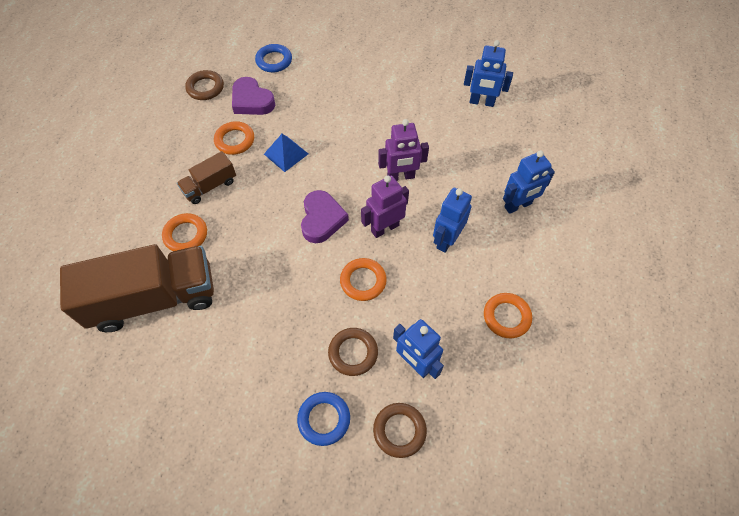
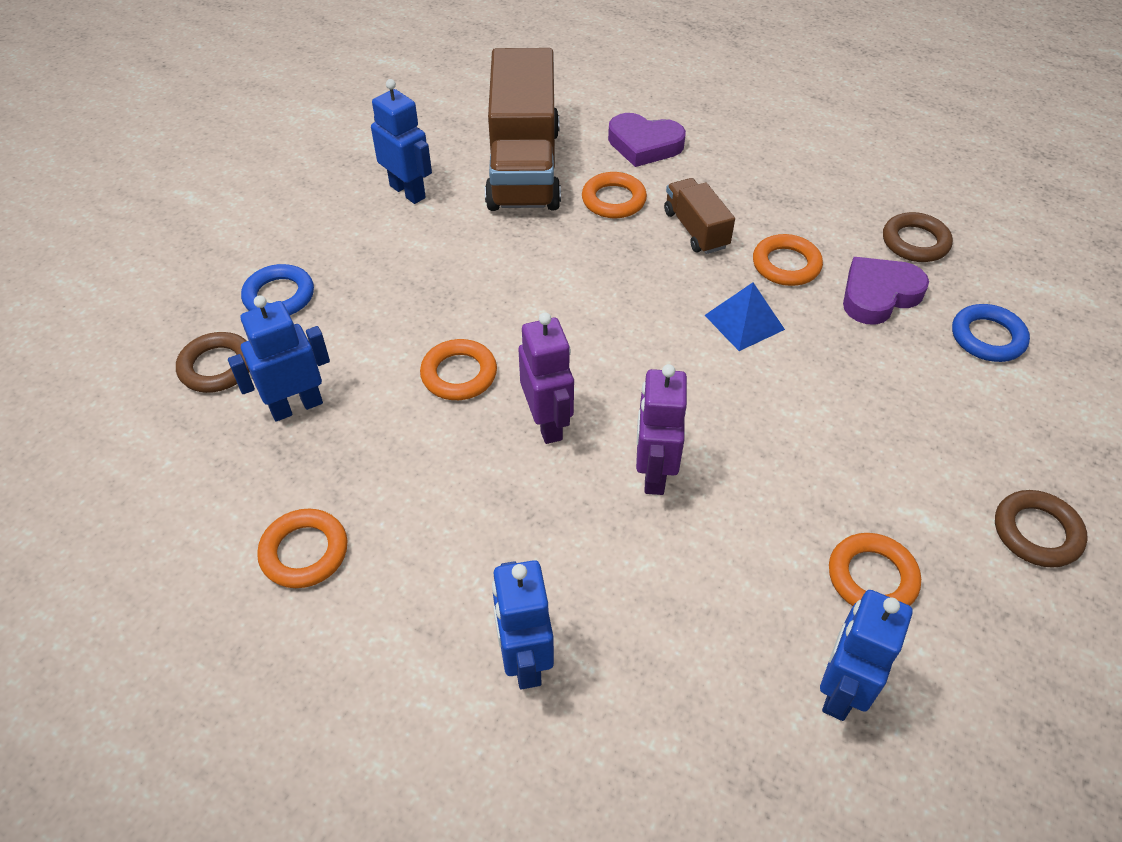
camera: 105 degrees right, 10 degrees down
purple heart [301,190,349,243] -> purple heart moved to [608,113,686,167]
brown ring [328,328,378,376] -> brown ring moved to [995,490,1088,568]
blue robot [433,188,472,253] -> blue robot moved to [371,79,432,204]
none -> orange ring [829,533,921,606]

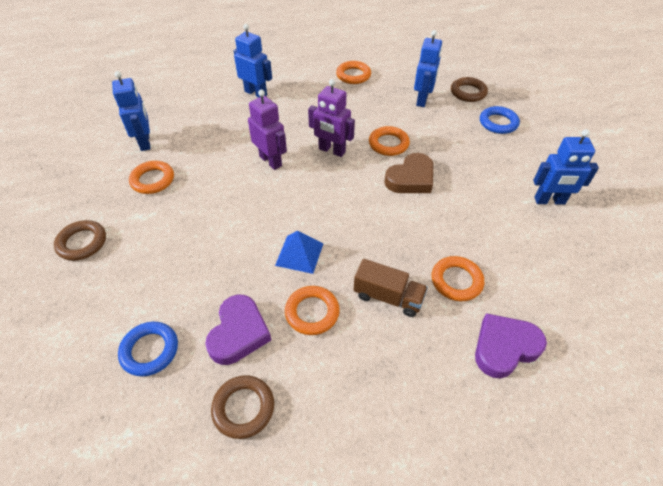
camera: 135 degrees right, 0 degrees up
brown truck [485,48,561,211] -> none
none -> brown heart [384,153,433,193]

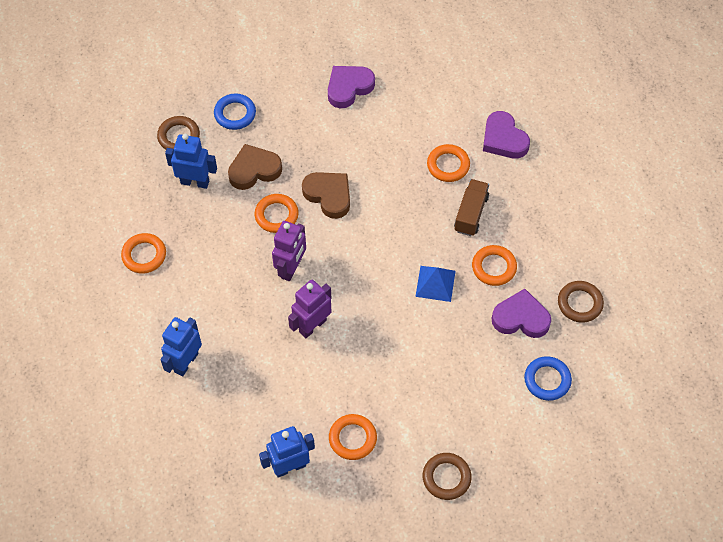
camera: 95 degrees left, 10 degrees up
blue robot [533,129,599,205] -> purple heart [328,66,375,108]
none -> brown heart [228,144,282,190]

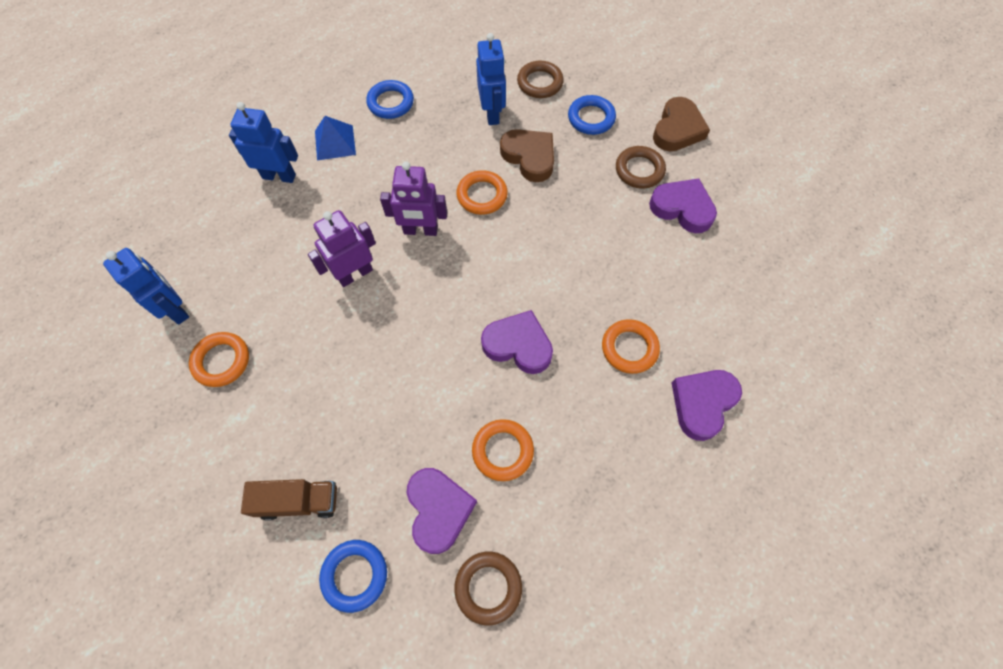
camera: 70 degrees right, 5 degrees up
orange ring [121,233,166,274] -> blue ring [366,80,414,119]
purple robot [288,280,332,338] -> purple robot turned 60 degrees counterclockwise [308,210,376,287]
brown heart [302,172,350,219] -> brown heart moved to [653,97,710,151]
blue pyramid [415,266,455,302] -> blue pyramid moved to [315,116,356,161]
brown ring [423,453,472,500] -> brown ring moved to [616,146,666,189]
brown truck [454,179,489,236] -> brown truck moved to [241,479,337,521]
none -> purple heart [481,310,553,374]

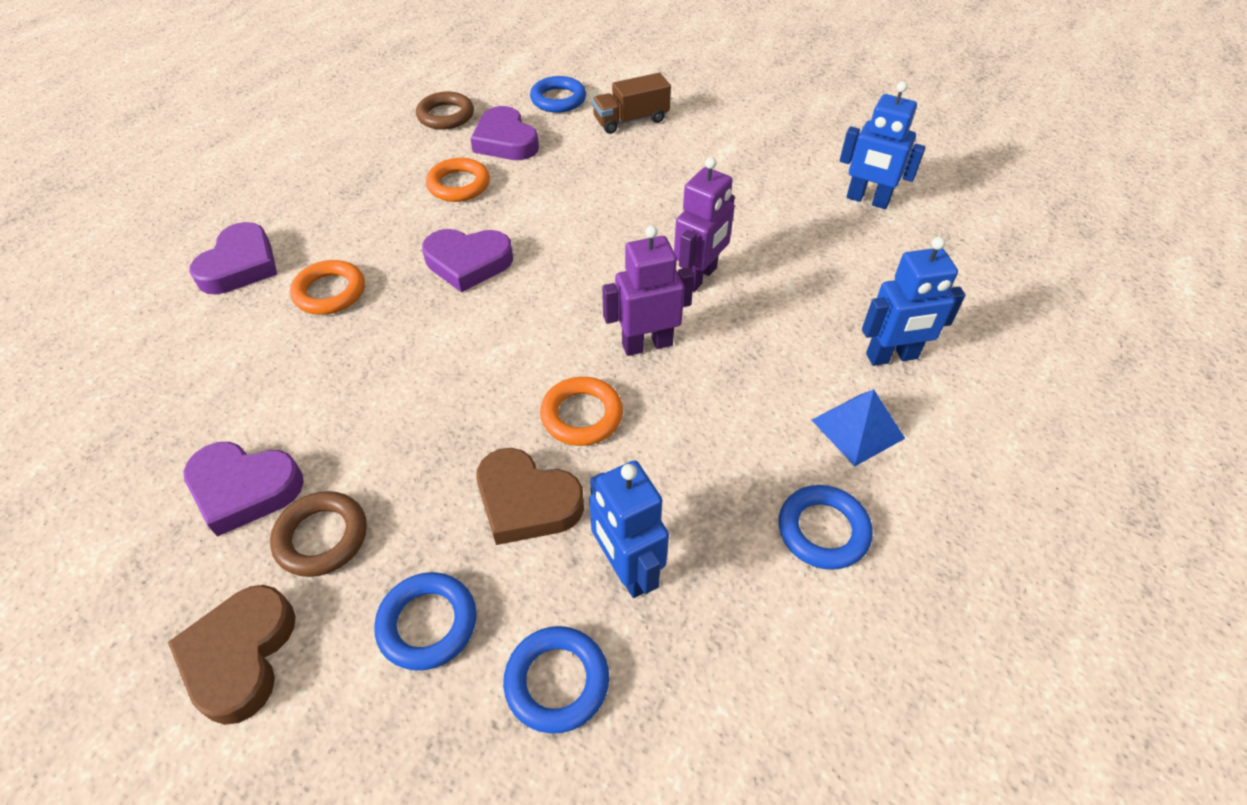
camera: 160 degrees right, 15 degrees down
orange ring [189,332,249,387] -> none
brown ring [517,61,564,98] -> blue ring [503,626,609,734]

